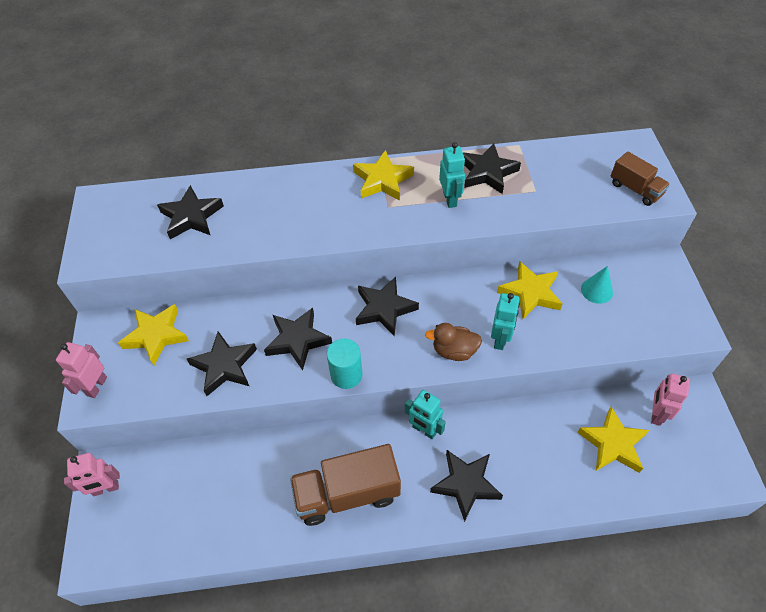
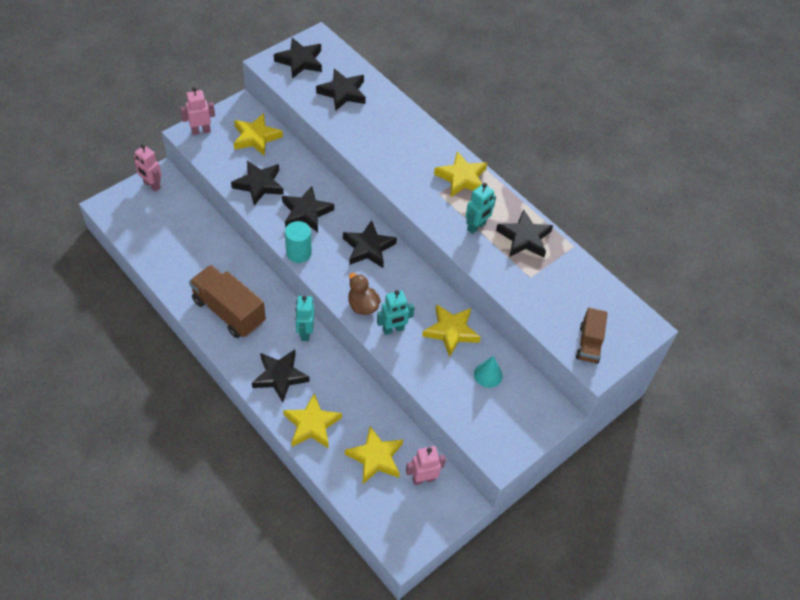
camera: 50 degrees right, 0 degrees up
none -> black star [274,38,322,79]
none -> yellow star [283,393,342,449]

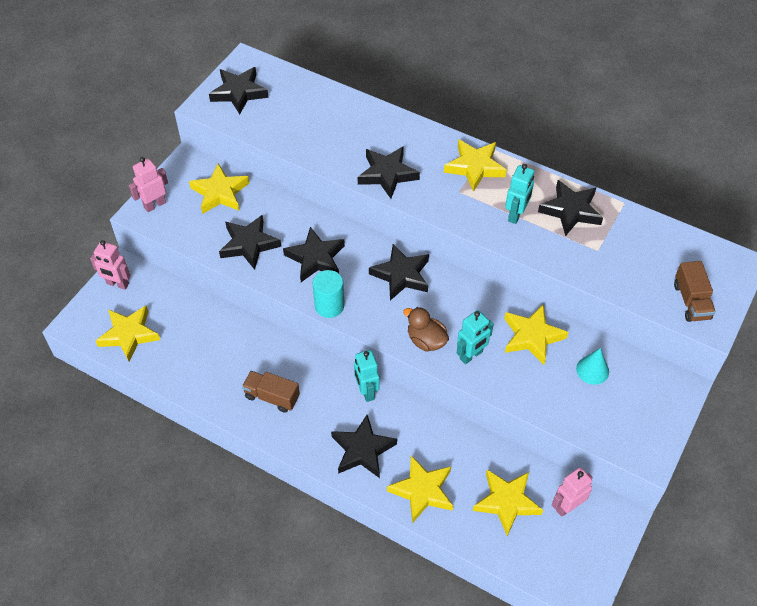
camera: 15 degrees left, 0 degrees up
brown truck [189,265,266,338] -> brown truck [242,371,300,413], size x0.58
black star [316,69,366,111] -> black star moved to [358,146,420,199]
none -> yellow star [96,306,160,362]

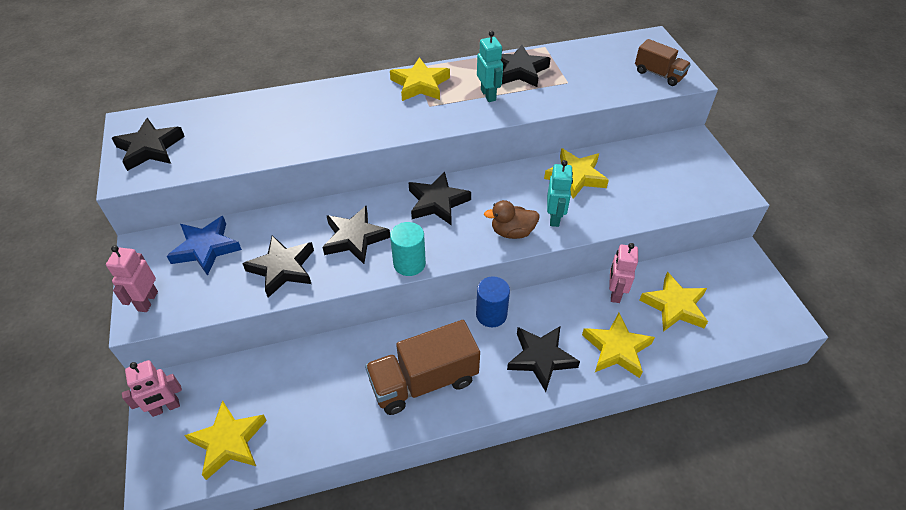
camera: 45 degrees left, 5 degrees down
yellow star [189,163,249,214] -> blue star [167,216,242,276]
brown truck [242,371,300,413] -> brown truck [365,320,480,415], size x1.72
turquoise robot [354,350,380,402] -> blue cylinder [476,276,510,327]
black star [358,146,420,199] -> none
pink robot [552,467,593,517] -> pink robot moved to [609,243,638,303]
turquoise cone [576,348,609,385] -> none

